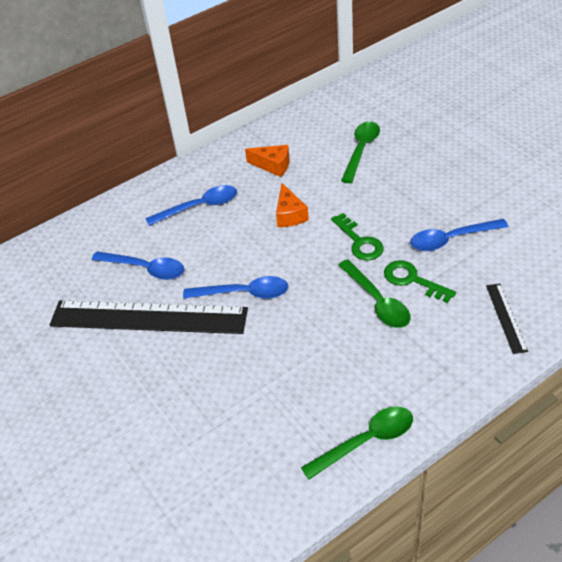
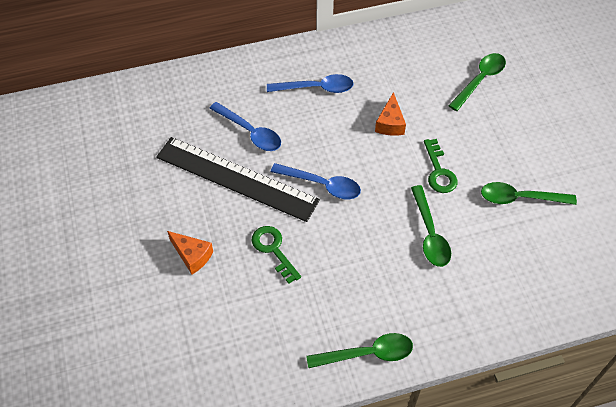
camera: 15 degrees right, 10 degrees up
orange cheese [245,145,289,177] -> orange cheese moved to [167,231,213,274]
green key [384,260,456,303] -> green key moved to [251,226,301,284]
blue spoon [410,219,508,251] -> green spoon [481,182,577,205]
black ruler [486,284,528,354] -> none

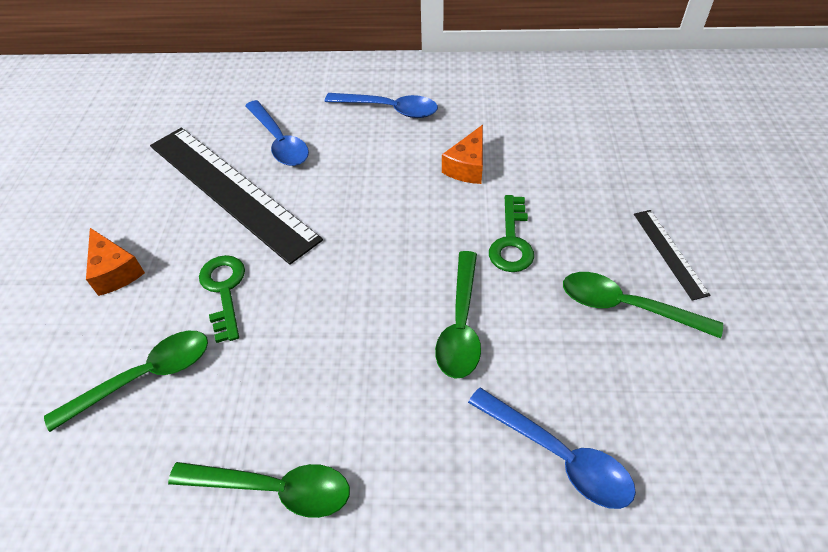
camera: 20 degrees right, 5 degrees down
blue spoon [271,163,361,199] -> blue spoon moved to [468,387,636,509]
green spoon [449,53,506,111] -> green spoon moved to [44,331,208,432]
none -> black ruler [634,210,711,301]

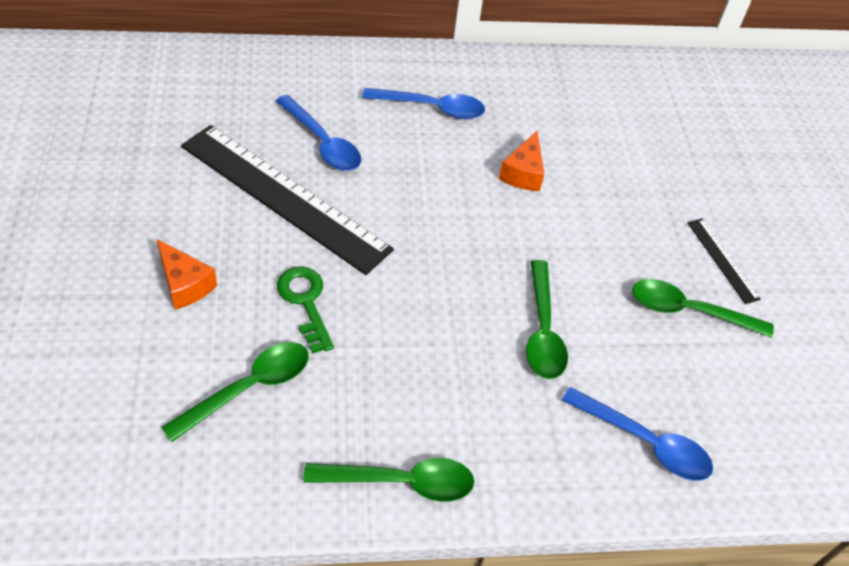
camera: 15 degrees left, 0 degrees up
green key [489,195,534,272] -> none

